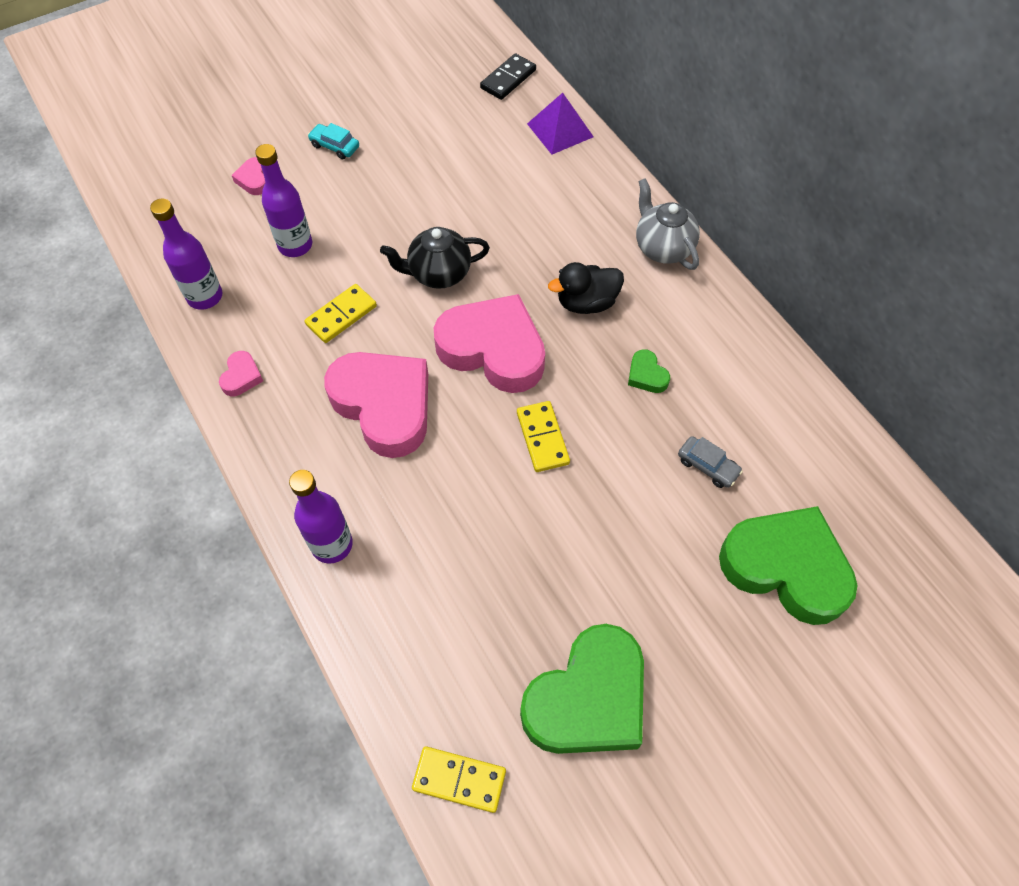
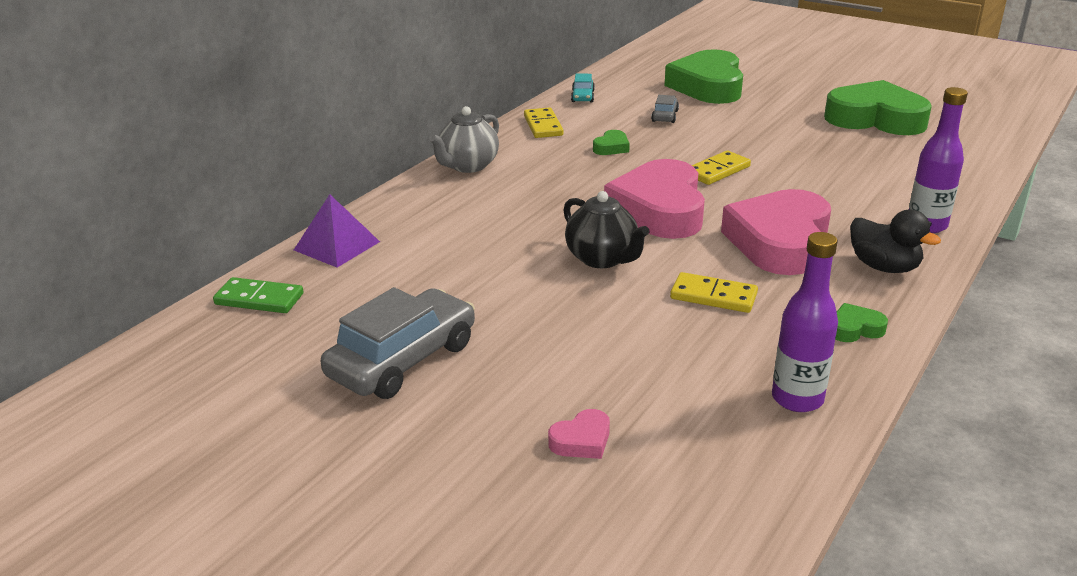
camera: 115 degrees left, 30 degrees down
pink heart [219,351,263,396] -> green heart [835,303,888,342]
purple bottle [255,144,312,257] -> none
turquoise car [308,123,359,159] -> turquoise car moved to [571,74,595,102]
yellow domino [412,746,506,813] -> yellow domino moved to [524,107,564,138]
black domino [480,53,536,100] -> green domino [213,277,304,313]
black duck [548,262,624,314] -> black duck moved to [850,210,941,273]
none -> grey car [321,287,475,399]

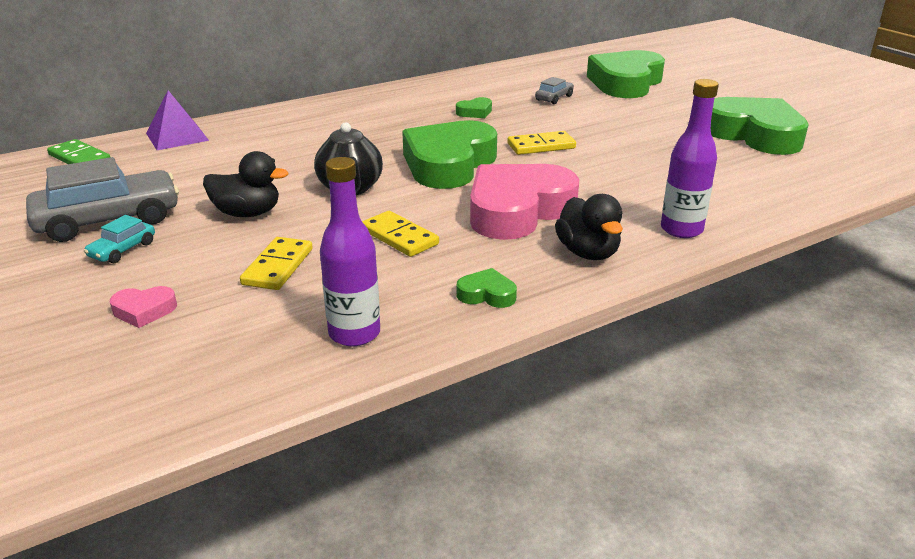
camera: 25 degrees right, 0 degrees up
grey teapot [429,106,499,173] -> none
yellow domino [524,107,564,138] -> yellow domino moved to [240,237,313,290]
turquoise car [571,74,595,102] -> turquoise car moved to [84,215,155,263]
pink heart [604,159,705,239] -> green heart [402,120,497,189]
none -> black duck [203,151,288,217]

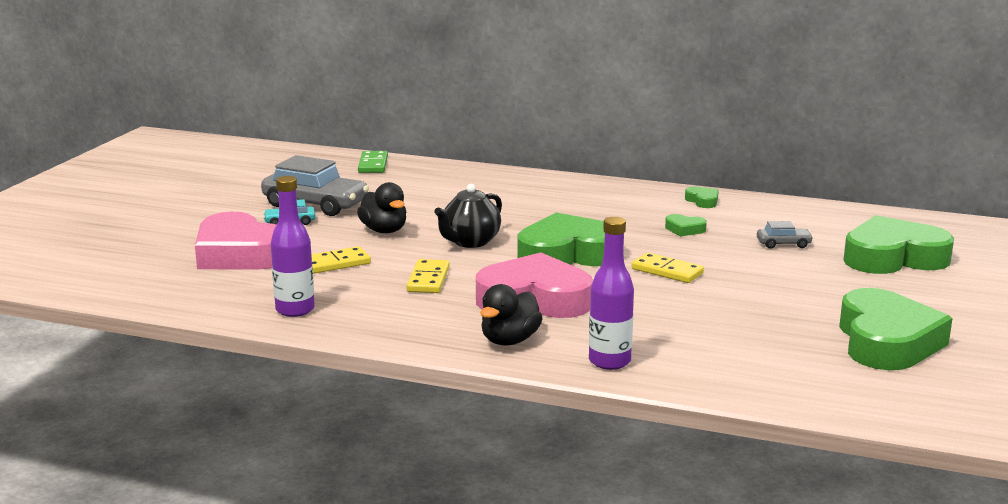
camera: 50 degrees right, 10 degrees down
pink heart [110,286,177,328] -> pink heart [195,212,276,270], size x2.46
purple pyramid [146,90,209,150] -> none
green heart [457,268,517,308] -> green heart moved to [685,187,719,208]

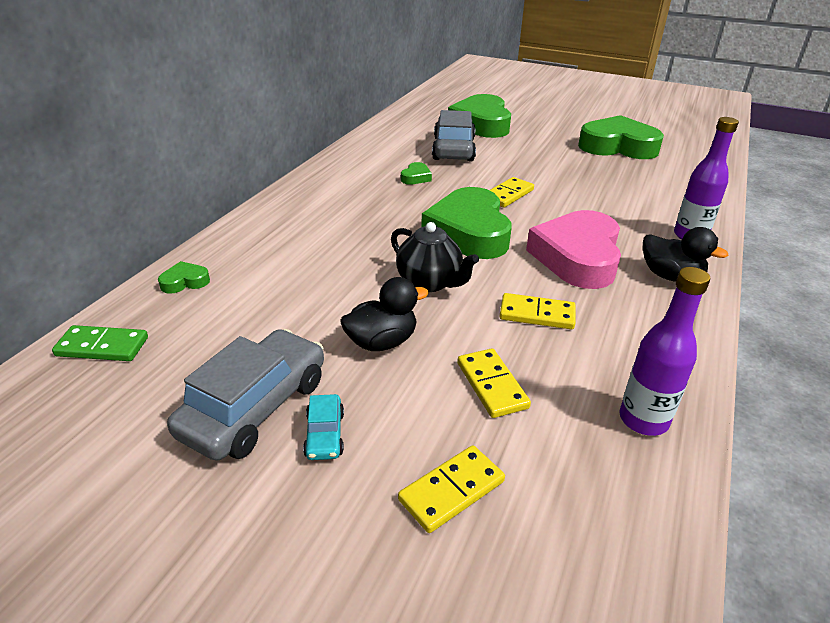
camera: 85 degrees left, 15 degrees up
pink heart [195,212,276,270] -> yellow domino [398,445,505,533]
green heart [685,187,719,208] -> green heart moved to [158,261,210,294]
grey car [757,221,813,249] -> grey car [432,110,476,162], size x2.15

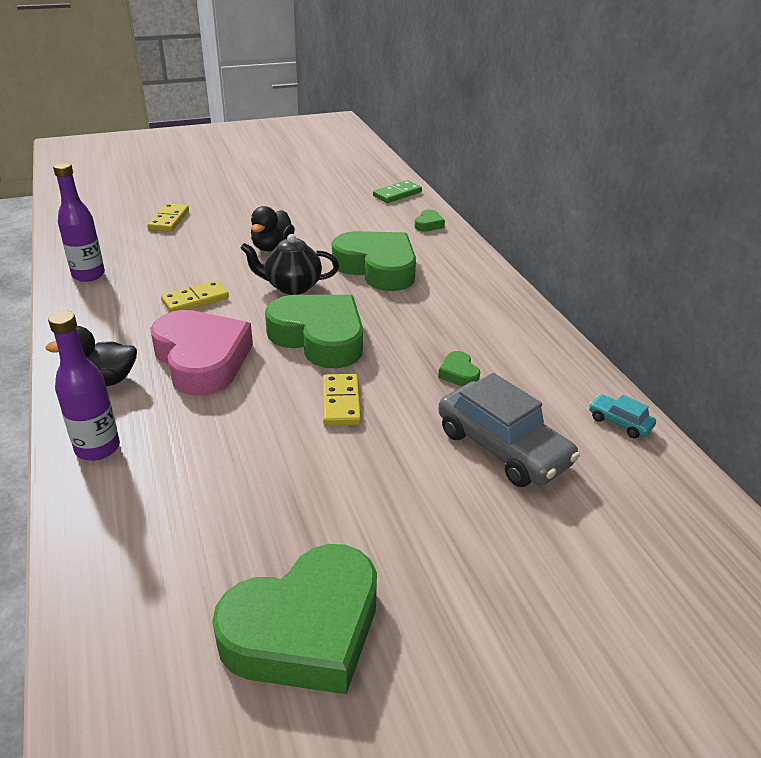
camera: 135 degrees right, 0 degrees up
grey car [167,329,324,461] -> none
turquoise car [303,394,344,460] -> turquoise car moved to [589,394,656,438]
green heart [448,94,511,138] -> green heart moved to [332,231,416,291]
yellow domino [457,348,531,418] -> none

